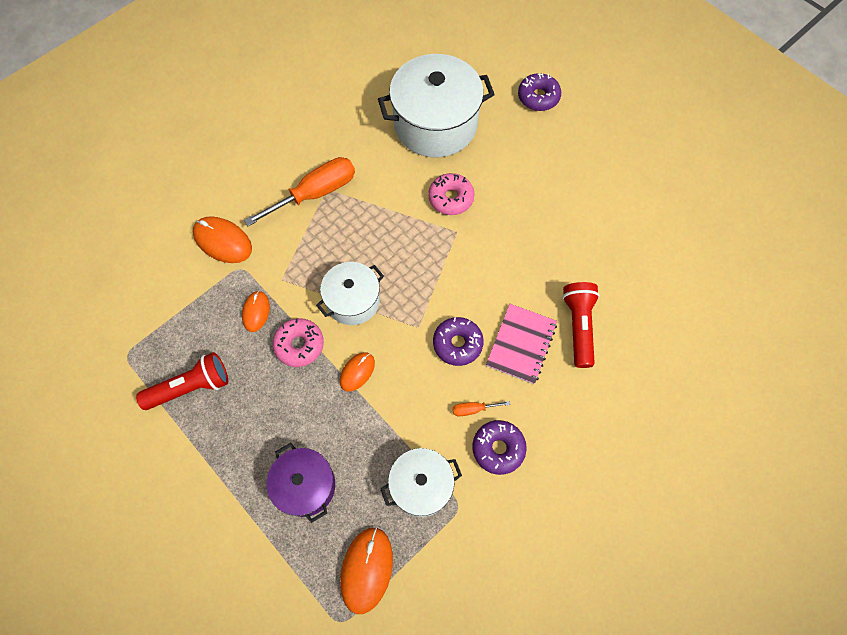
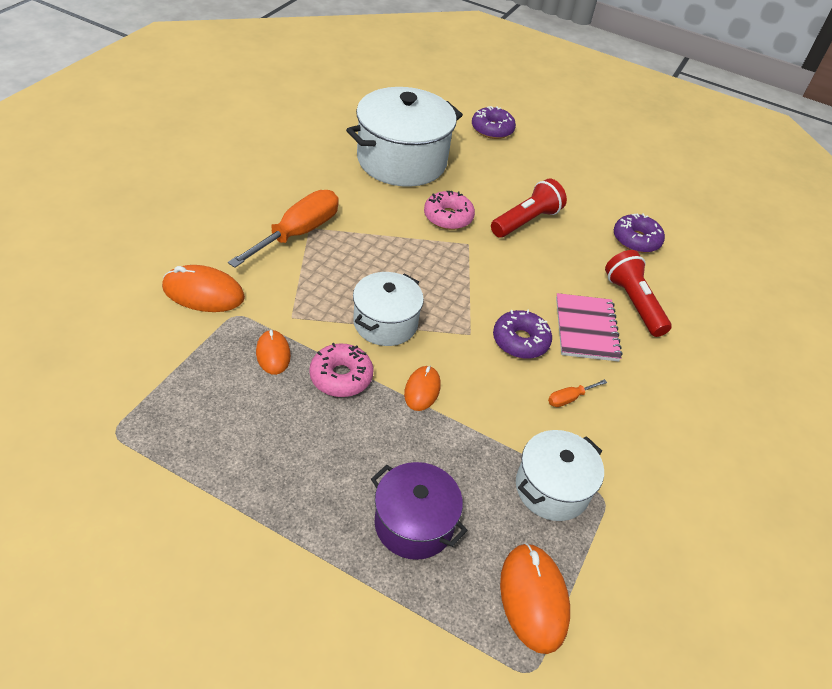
camera: 25 degrees left, 20 degrees down
red flashlight [136,352,228,410] -> red flashlight moved to [491,179,567,238]
purple donut [472,420,527,475] -> purple donut moved to [614,213,665,253]

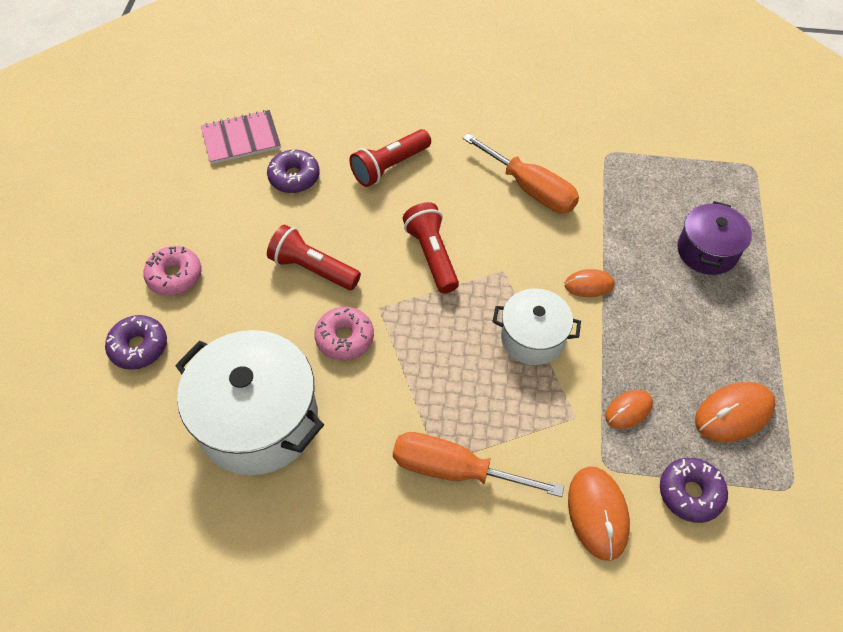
camera: 105 degrees left, 10 degrees up
pink donut [309,343,373,397] -> pink donut moved to [143,246,201,296]
purple donut [493,309,552,359] -> purple donut moved to [660,458,728,523]
orange mouse [500,543,570,654] -> orange mouse moved to [695,382,776,442]
white pot [516,430,604,521] -> none
orange screwdriver [548,379,607,407] -> orange screwdriver [463,133,579,213], size x2.38
pink notebook [556,293,622,362] -> pink notebook moved to [201,110,281,164]
none -> red flashlight [403,202,459,293]

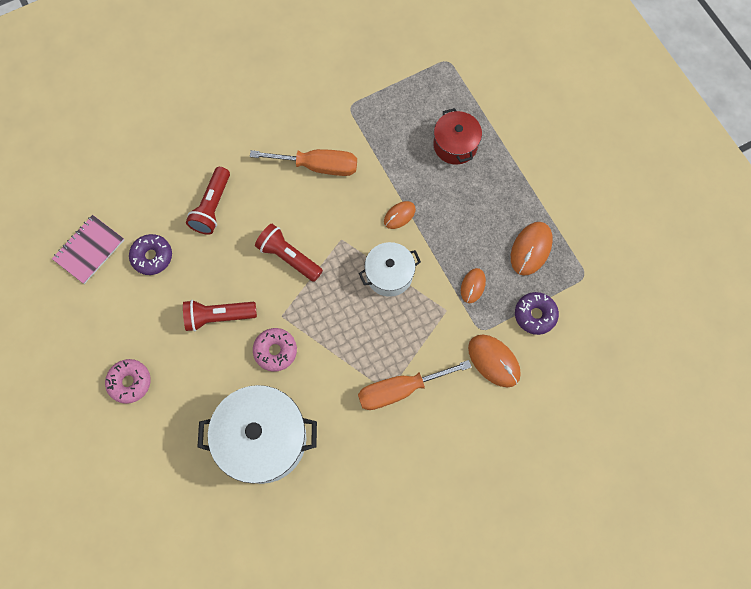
camera: 35 degrees left, 15 degrees up
purple donut [105,315,167,370] -> none
purple pot [677,201,752,275] -> red pot [433,108,482,165]

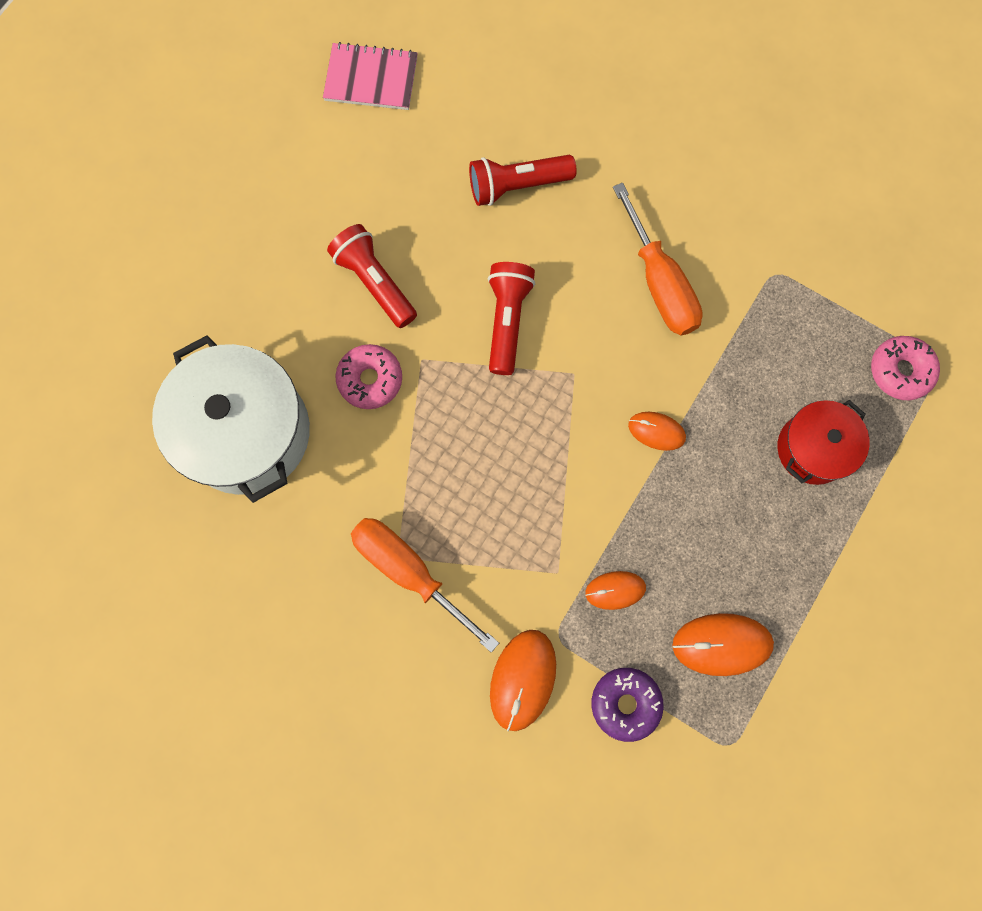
camera: 60 degrees right, 5 degrees up
pink donut [105,359,151,404] -> pink donut moved to [871,336,940,400]
purple donut [129,234,172,275] -> none
white pot [359,242,421,297] -> none

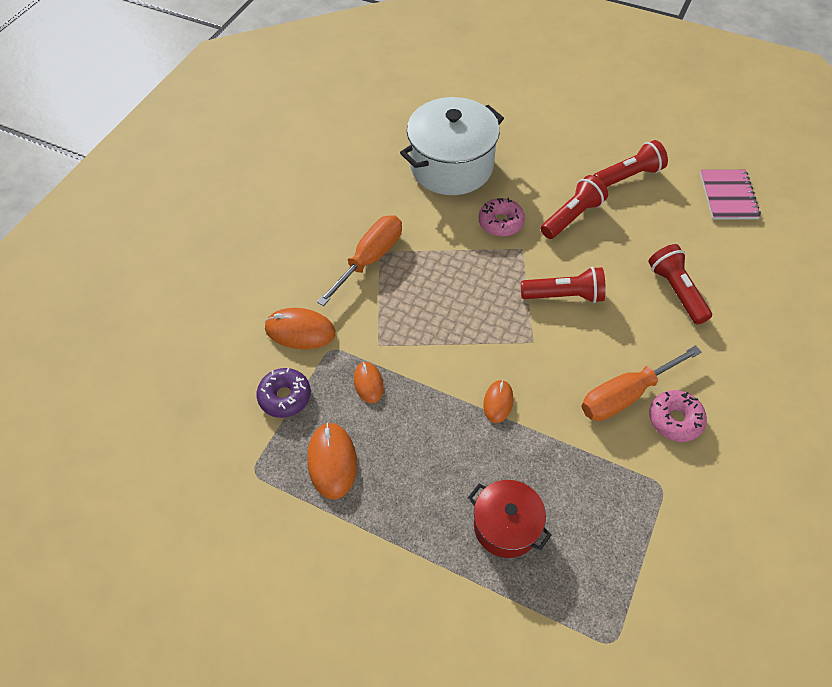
camera: 85 degrees right, 20 degrees down
pink donut [871,336,940,400] -> pink donut moved to [649,390,707,442]
none -> red flashlight [593,140,668,187]

